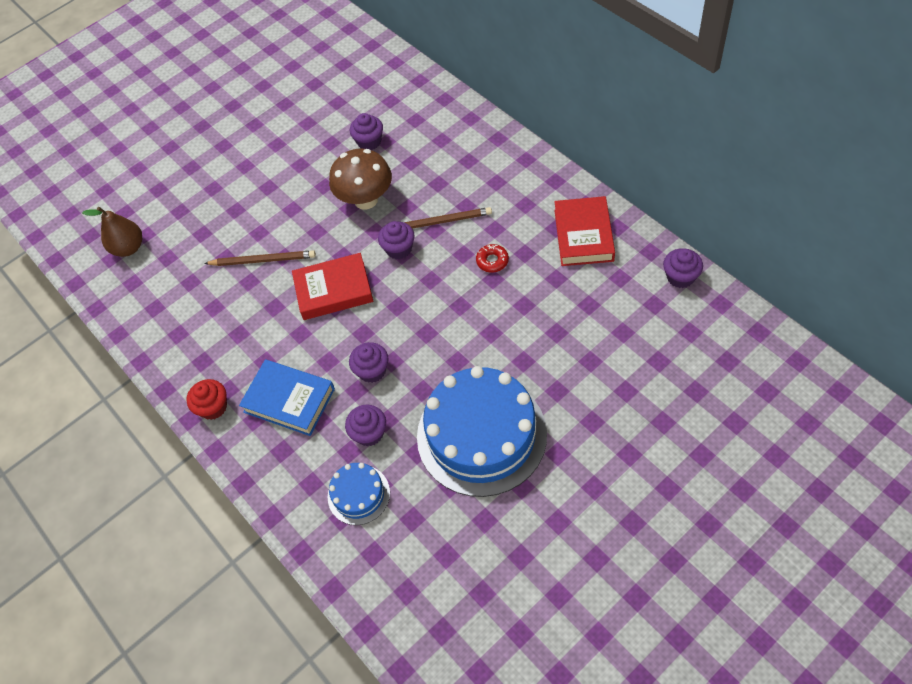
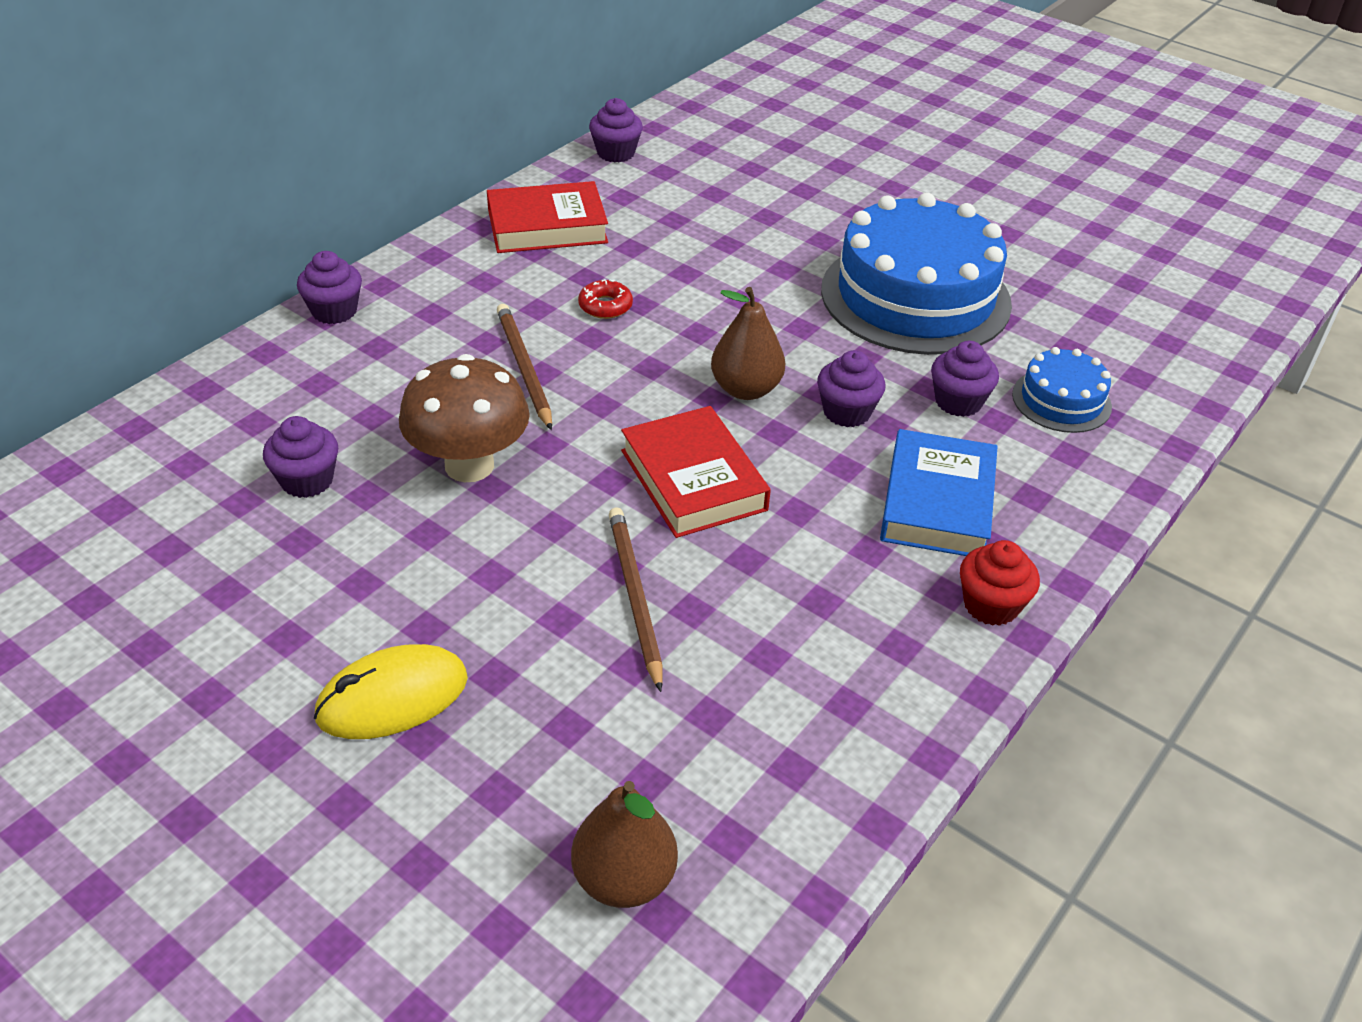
camera: 110 degrees left, 15 degrees down
purple cupcake [378,221,415,259] -> purple cupcake moved to [297,251,362,324]
none -> yellow mouse [313,644,468,739]
none -> brown pear [711,287,785,400]

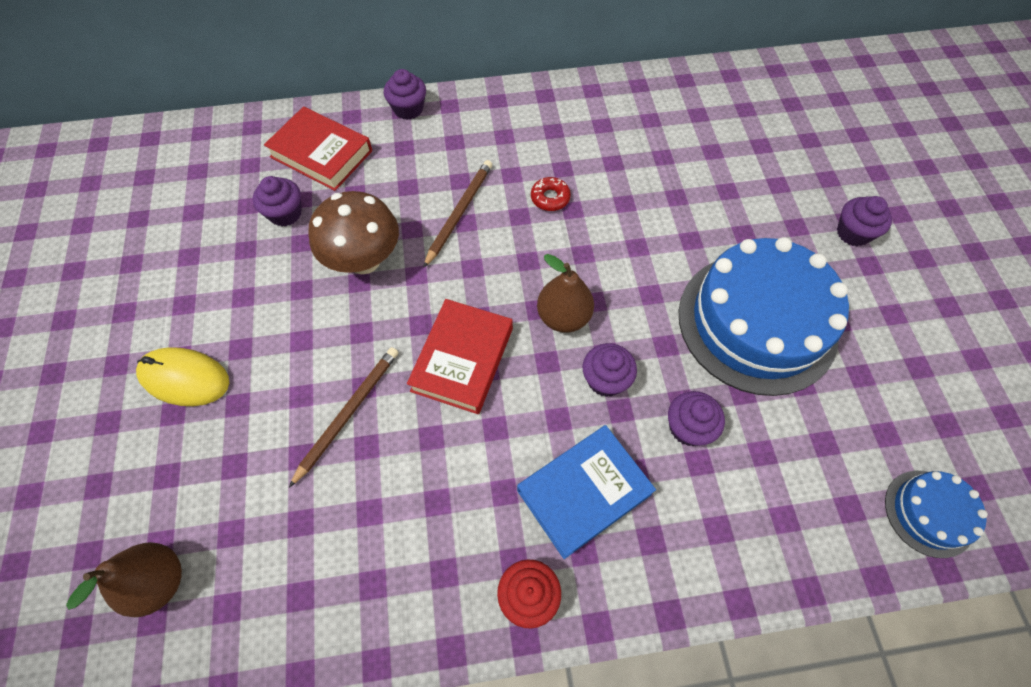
camera: 45 degrees right, 20 degrees up
red book [487,181,608,253] -> red book moved to [264,106,372,191]
purple cupcake [589,98,643,163] -> purple cupcake moved to [837,196,892,246]
blue cake [1012,347,1112,433] -> blue cake moved to [885,471,988,558]

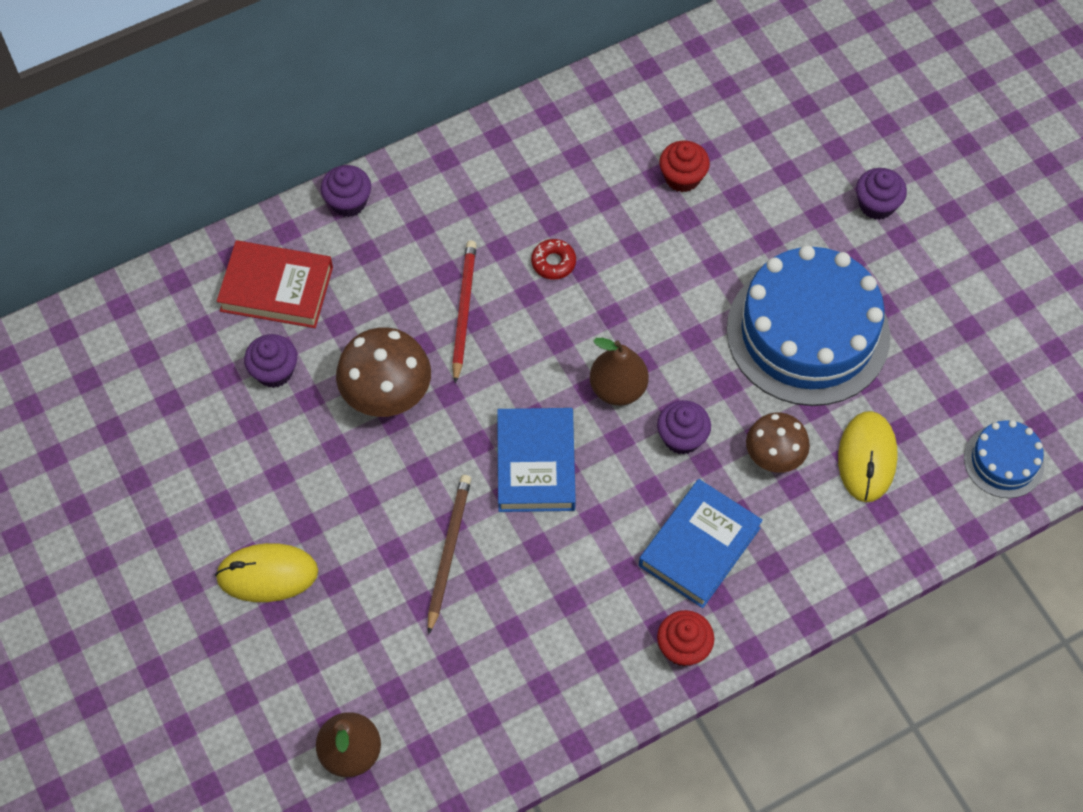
camera: 20 degrees left, 0 degrees up
red book [407,299,513,414] -> blue book [497,408,576,512]
brown pencil [423,160,492,268] -> red pencil [452,240,477,384]
purple cupcake [668,391,725,446] -> brown mushroom [746,413,810,473]
none -> red cupcake [659,141,710,192]
none -> yellow mouse [838,411,898,502]

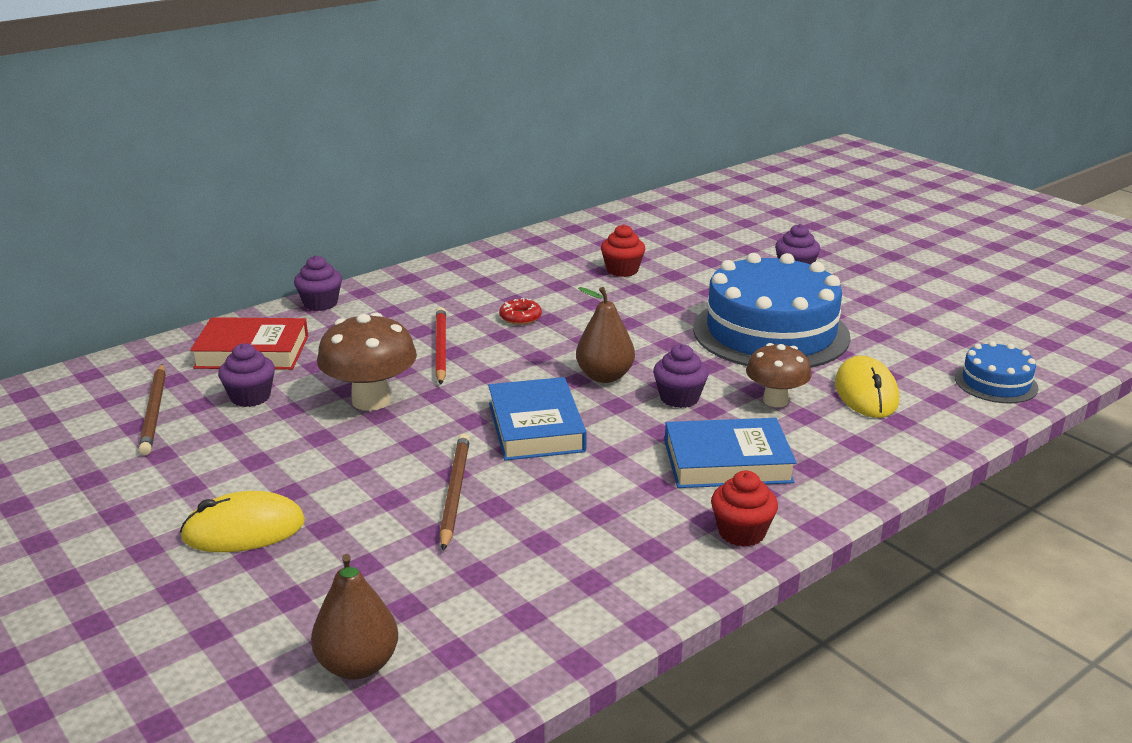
camera: 10 degrees left, 35 degrees down
blue book [639,479,763,608] -> blue book turned 60 degrees clockwise [665,418,797,488]
none -> brown pencil [139,364,166,455]

